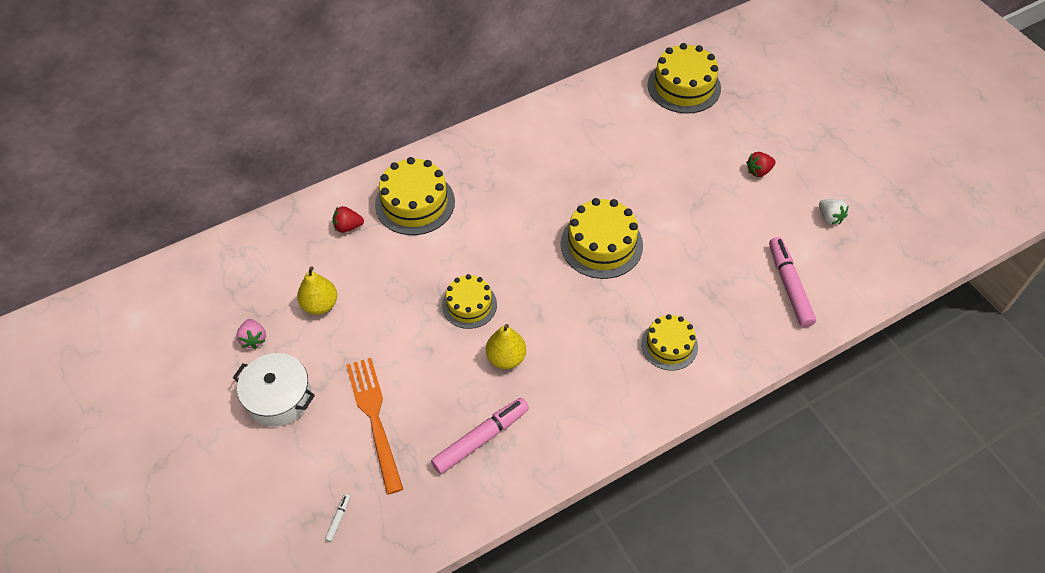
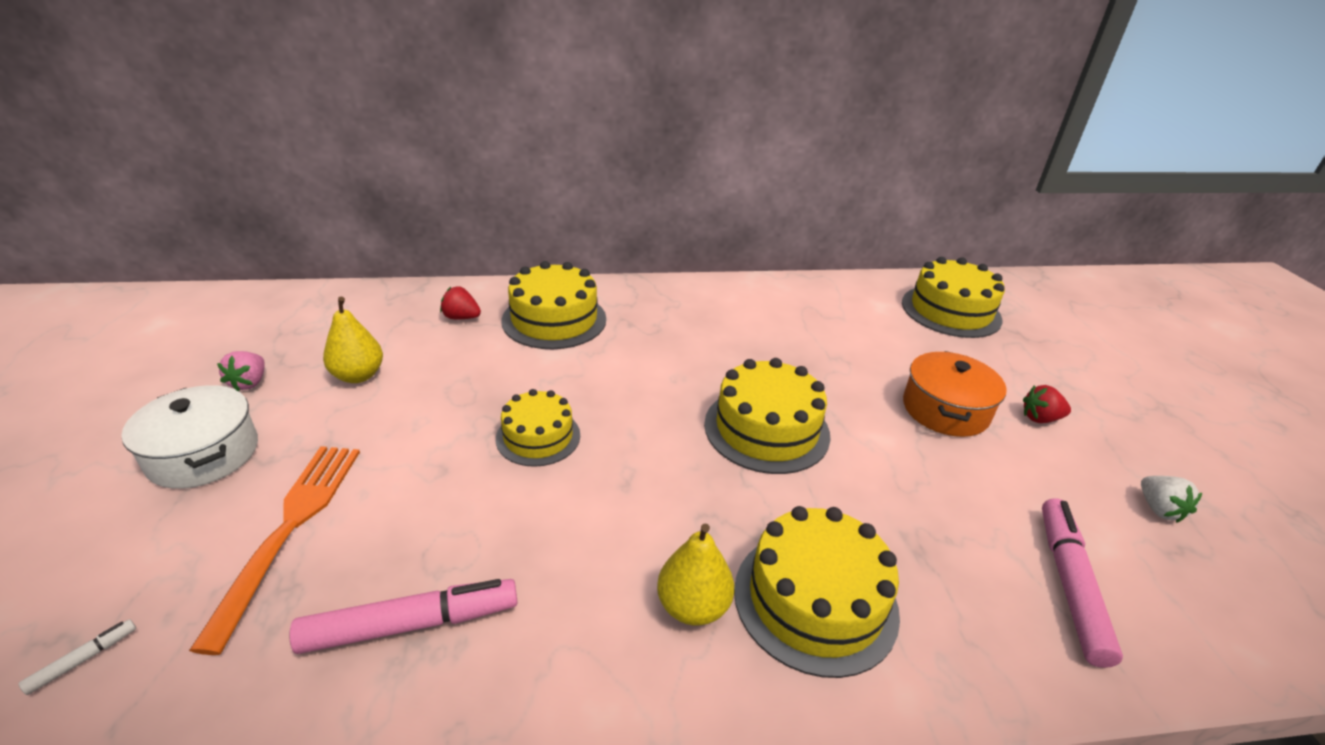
camera: 20 degrees right, 20 degrees down
yellow pear [486,324,526,369] -> yellow pear moved to [657,524,734,626]
yellow cake [641,314,698,371] -> yellow cake [734,506,900,678], size x1.56
none -> orange pot [903,351,1007,437]

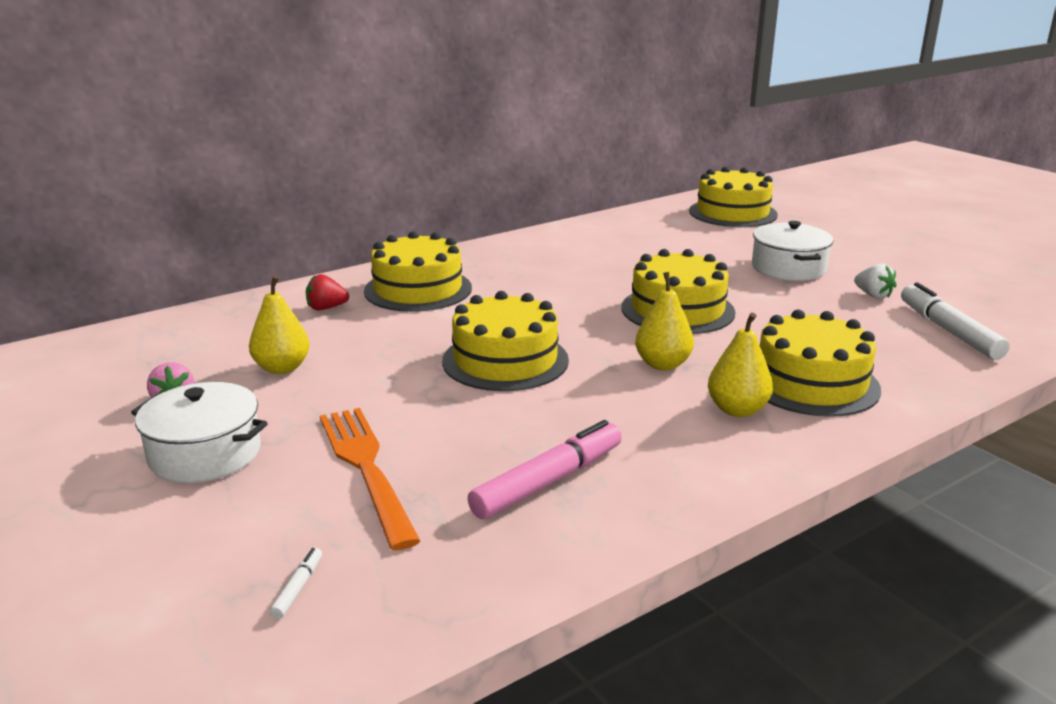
camera: 25 degrees left, 10 degrees down
yellow cake [496,389,580,467] -> yellow cake [442,291,569,391], size x1.56
orange pot [903,351,1007,437] -> white pot [752,221,833,281]
red strawberry [1023,385,1071,423] -> none
pink marker [1042,498,1123,668] -> white marker [901,282,1010,360]
white strawberry [1141,476,1202,523] -> white strawberry moved to [854,263,897,299]
none -> yellow pear [635,272,694,370]

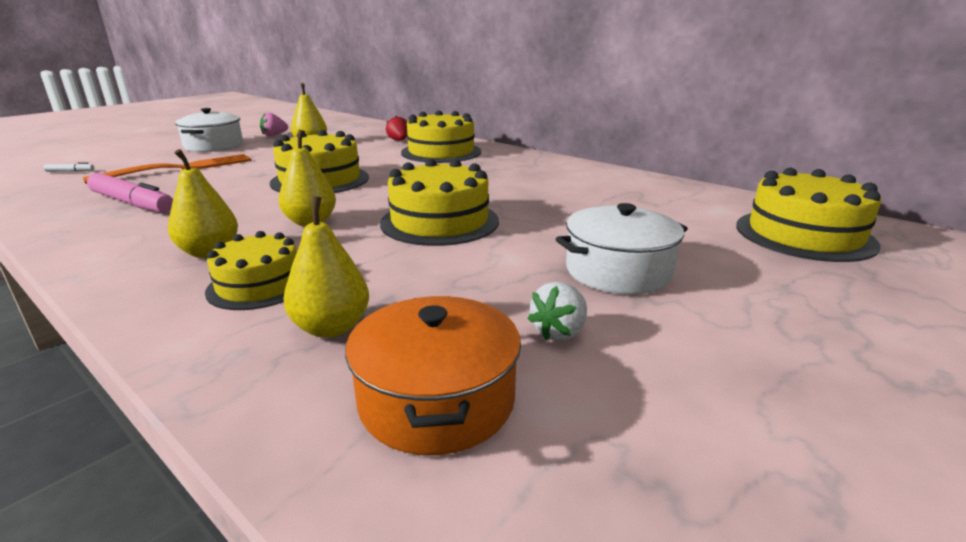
camera: 75 degrees right, 0 degrees up
yellow cake [760,309,881,417] -> yellow cake [205,231,297,310], size x0.64
white marker [901,282,1010,360] -> orange pot [345,296,521,455]
none -> yellow pear [283,196,369,338]

